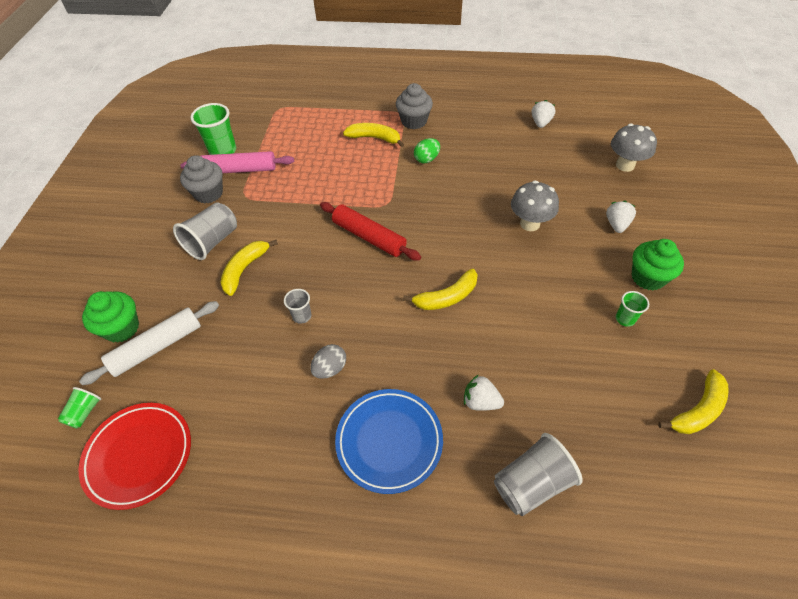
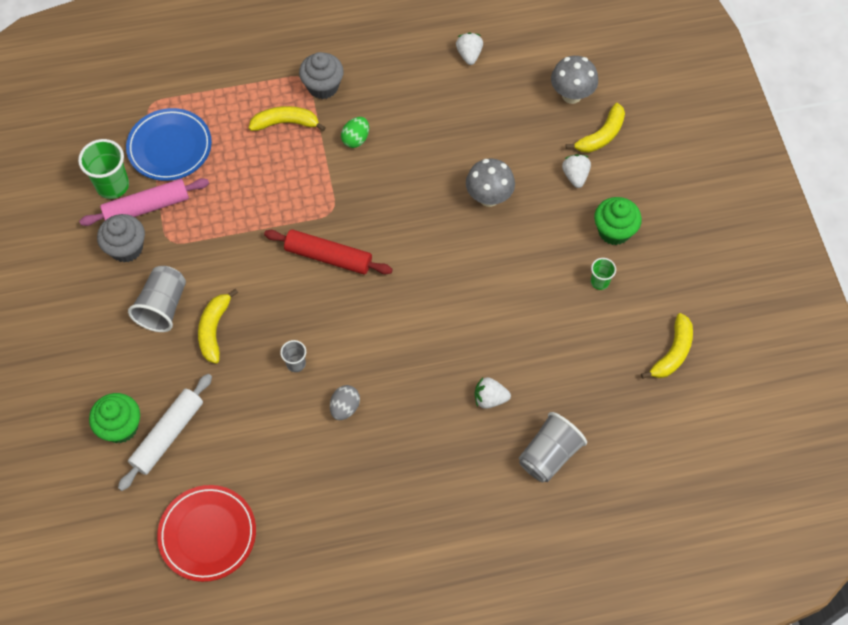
camera: 20 degrees left, 10 degrees up
green cup [58,387,101,428] -> none
blue plate [335,389,443,494] -> blue plate moved to [126,108,212,181]
yellow banana [403,269,478,310] -> yellow banana moved to [566,103,625,153]

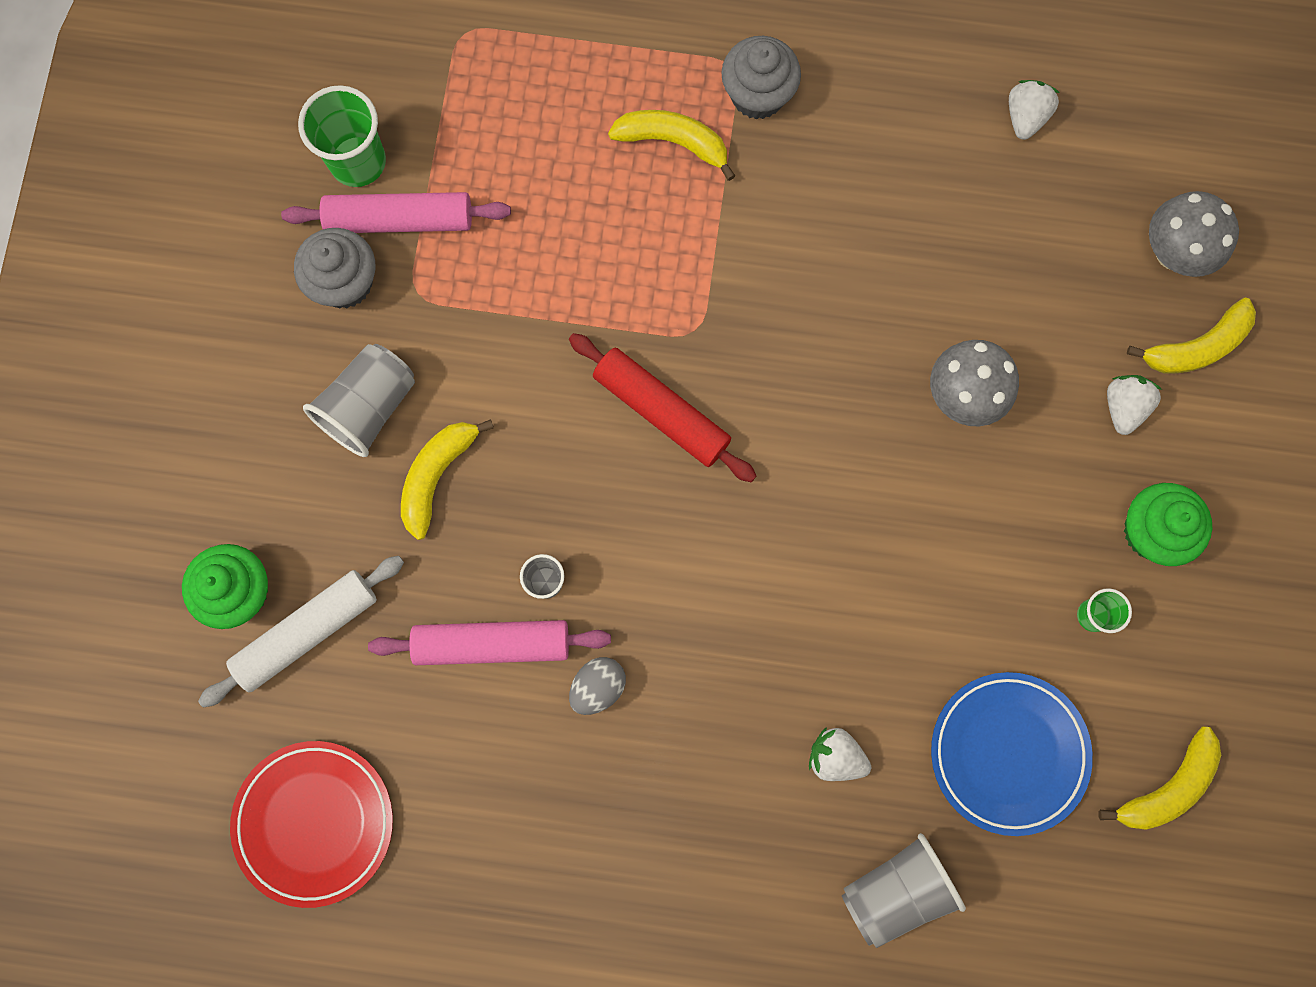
camera: 20 degrees right, 15 degrees up
blue plate [126,108,212,181] -> blue plate moved to [931,672,1093,836]
green egg [341,117,369,148] -> none
none -> pink rolling pin [368,620,611,665]

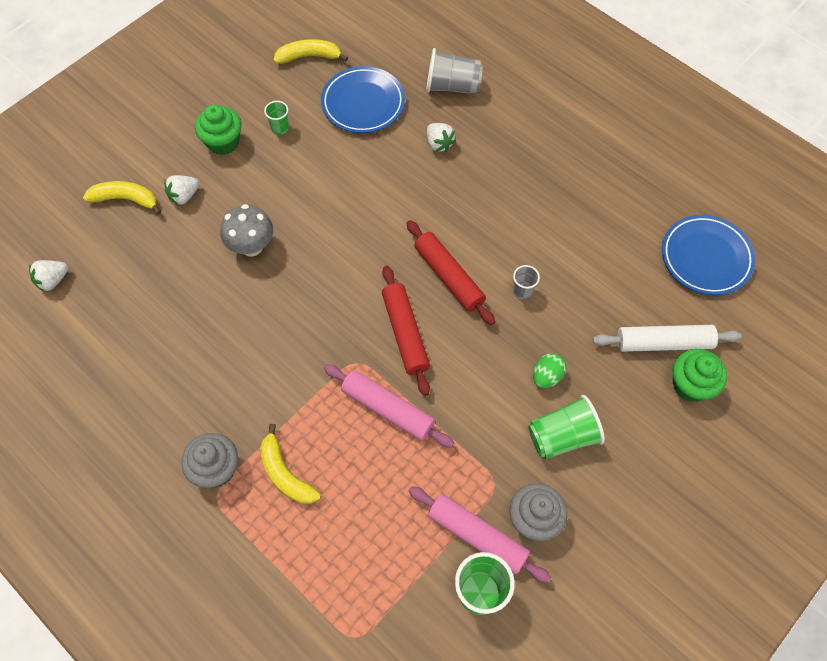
camera: 145 degrees left, 15 degrees down
red plate [230,741,393,908] -> blue plate [662,215,756,295]
grey cup [303,344,415,457] -> green cup [528,395,605,459]
pink rolling pin [368,620,611,665] -> pink rolling pin moved to [324,364,454,448]
yellow banana [401,419,494,540] -> green egg [533,353,566,388]
grey egg [569,657,626,715] -> none
white strawberry [1009,80,1060,140] -> white strawberry moved to [29,260,68,292]
grey mushroom [1149,191,1239,277] -> none
none -> red rolling pin [406,220,495,325]

